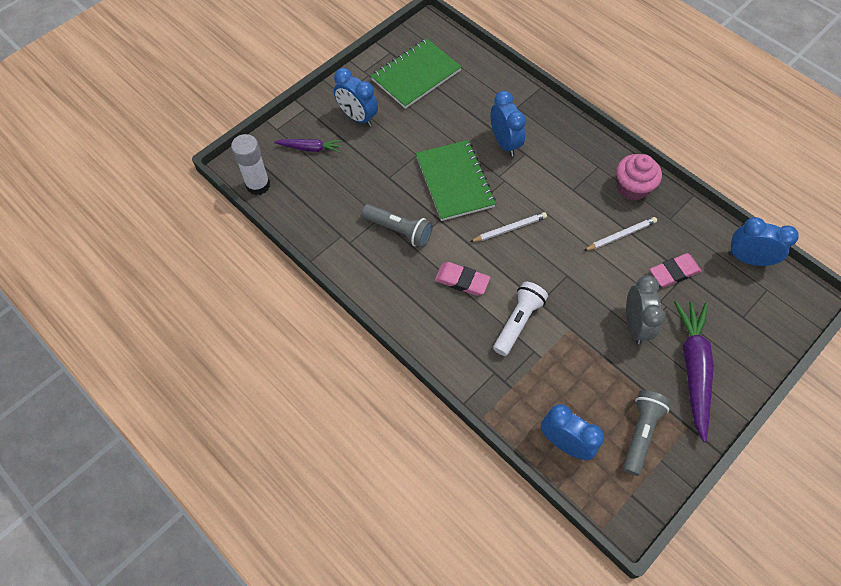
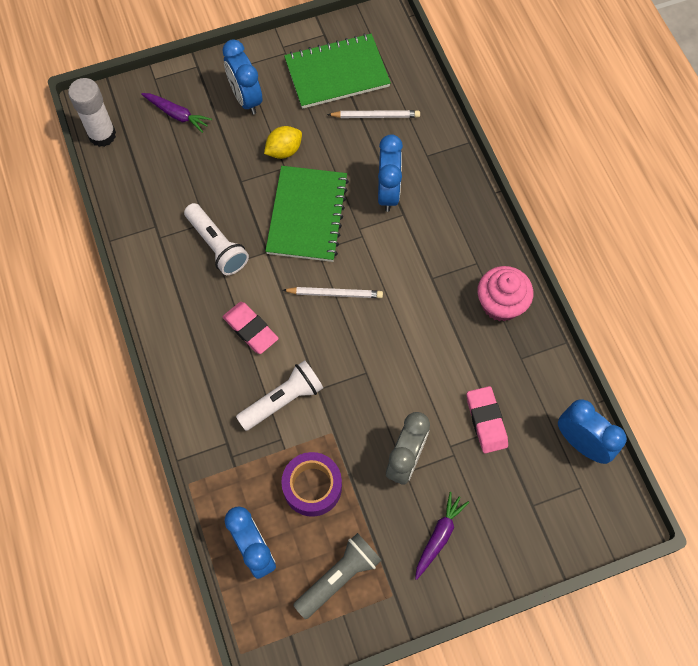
camera: 25 degrees right, 5 degrees up
grey flashlight [361,204,433,248] -> white flashlight [184,203,249,275]
white pencil [584,217,657,251] -> white pencil moved to [327,110,420,118]
pink eraser [650,253,701,287] -> pink eraser turned 75 degrees clockwise [467,386,508,453]
purple carrot [674,301,714,442] -> purple carrot [415,492,469,580], size x0.54
none -> yellow lemon [264,126,302,159]
none -> purple tape [281,452,342,517]

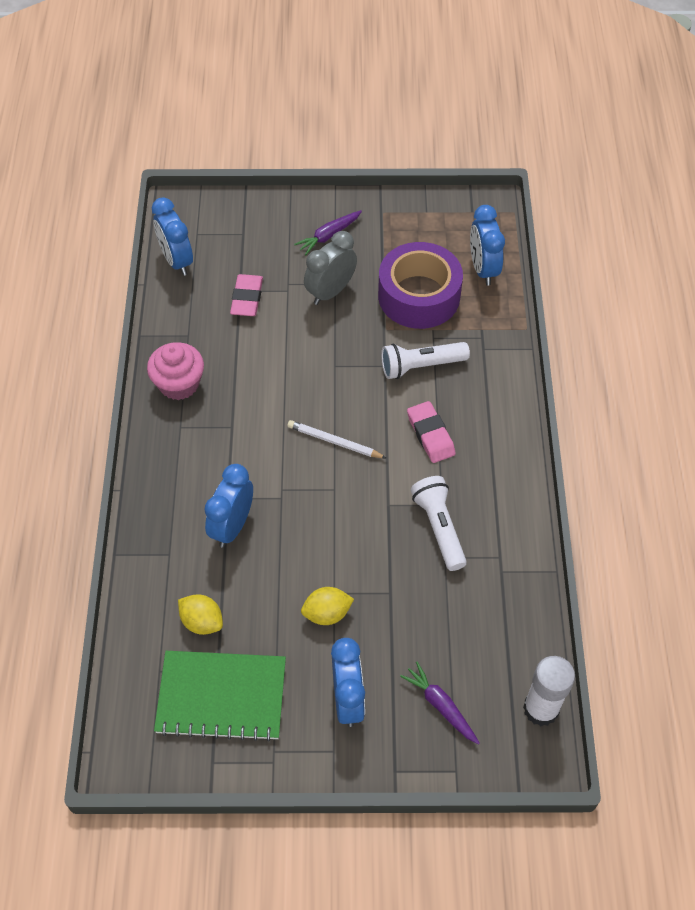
camera: 160 degrees left, 10 degrees down
green notebook [265,166,349,262] -> none
purple tape [281,452,342,517] -> purple tape [378,242,463,329], size x1.54
grey flashlight [293,533,382,619] -> none
white pencil [327,110,420,118] -> yellow lemon [178,594,223,635]

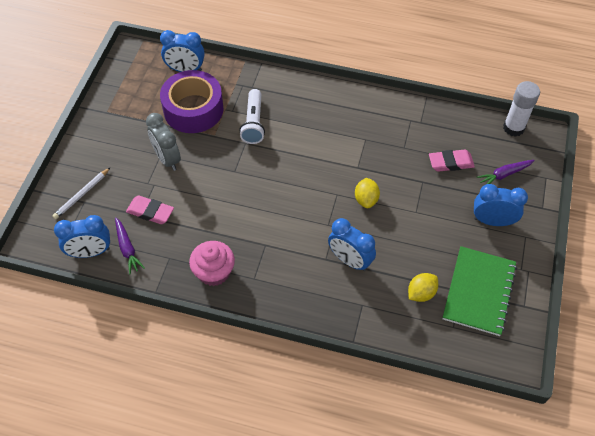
camera: 75 degrees left, 0 degrees up
white pencil [288,420,386,458] -> white pencil moved to [52,168,110,219]
purple carrot [294,210,362,255] -> purple carrot moved to [115,218,145,274]
yellow lemon [301,587,354,625] -> yellow lemon moved to [355,178,380,208]
pink eraser [407,401,456,463] -> pink eraser moved to [429,150,475,172]
white flashlight [411,476,467,571] -> none

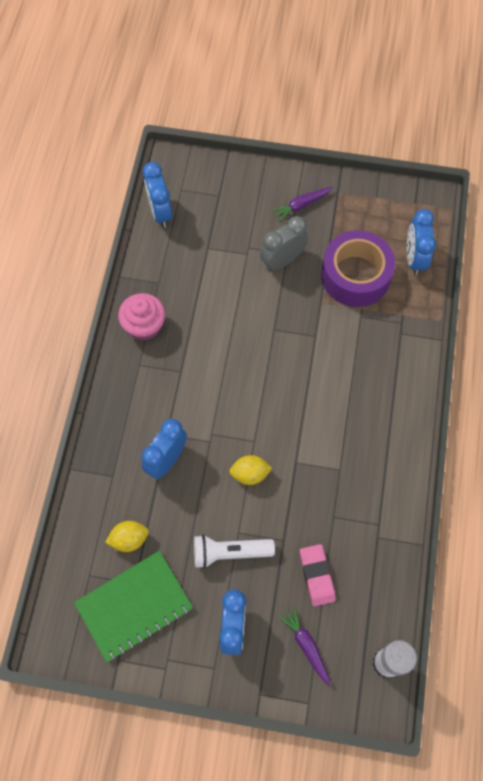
camera: 85 degrees right, 10 degrees up
white pencil [52,168,110,219] -> none
purple carrot [115,218,145,274] -> purple carrot moved to [271,187,333,222]
pink eraser [126,195,174,224] -> none
white flashlight [239,89,265,144] -> white flashlight moved to [194,535,275,569]
yellow lemon [408,273,438,302] -> yellow lemon turned 60 degrees counterclockwise [105,521,149,552]
green notebook [443,246,517,336] -> green notebook turned 45 degrees counterclockwise [74,551,193,663]

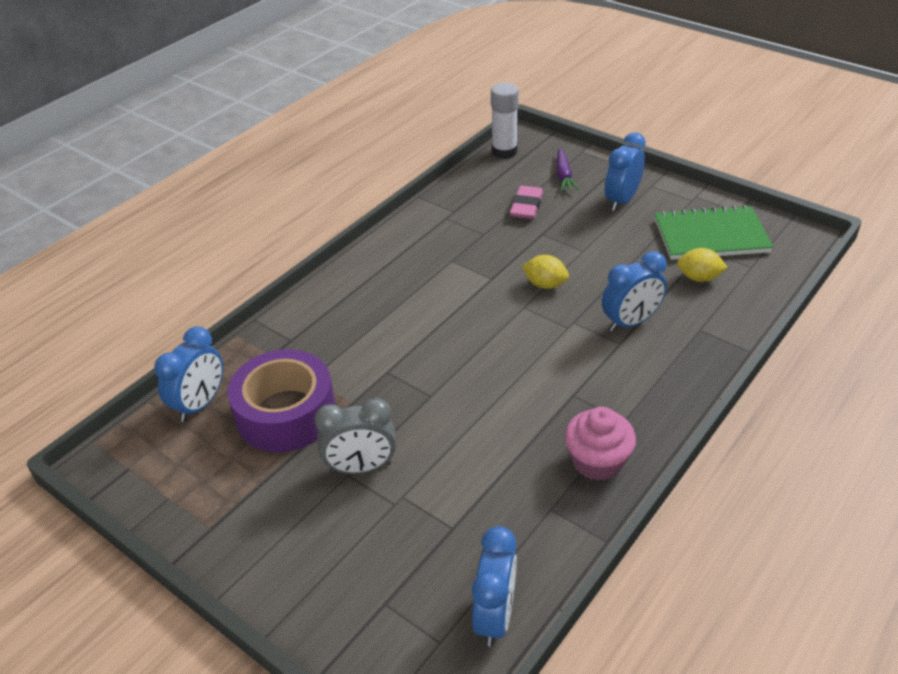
camera: 150 degrees left, 25 degrees down
white flashlight [194,535,275,569] -> none
purple carrot [271,187,333,222] -> none

